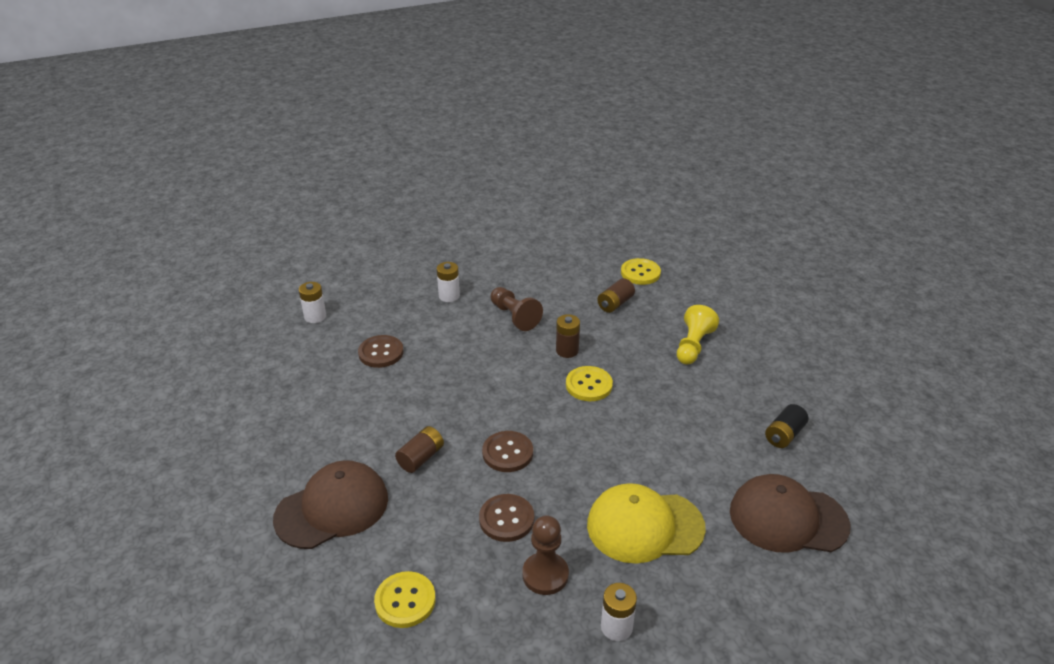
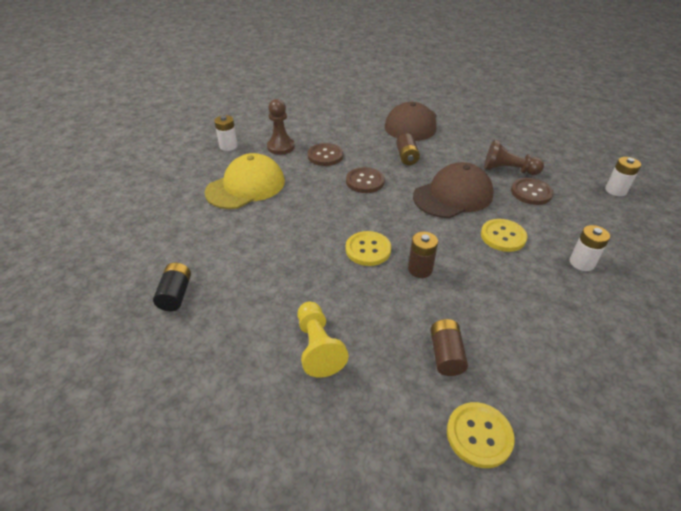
camera: 140 degrees right, 5 degrees up
yellow button [374,571,436,628] -> yellow button moved to [481,219,527,252]
brown pawn [491,287,543,331] -> brown pawn moved to [484,140,544,175]
brown cap [730,474,850,553] -> brown cap moved to [413,162,494,218]

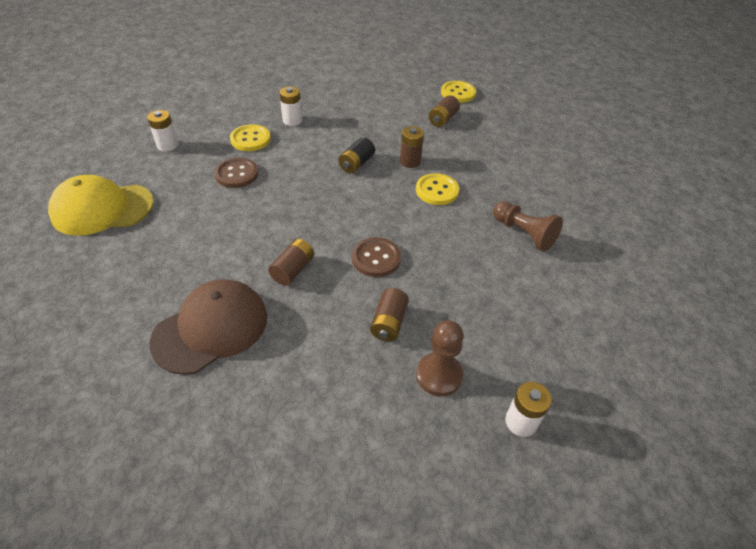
camera: 150 degrees left, 5 degrees up
black battery [153,263,191,311] -> black battery moved to [338,137,375,173]
yellow cap [204,153,285,209] -> yellow cap moved to [48,175,154,236]
yellow pawn [297,302,349,378] -> none
brown button [308,143,343,166] -> brown battery [370,288,409,341]
brown cap [413,162,494,218] -> none
yellow button [481,219,527,252] -> yellow button moved to [230,124,271,151]
brown pawn [484,140,544,175] -> brown pawn moved to [493,201,563,252]

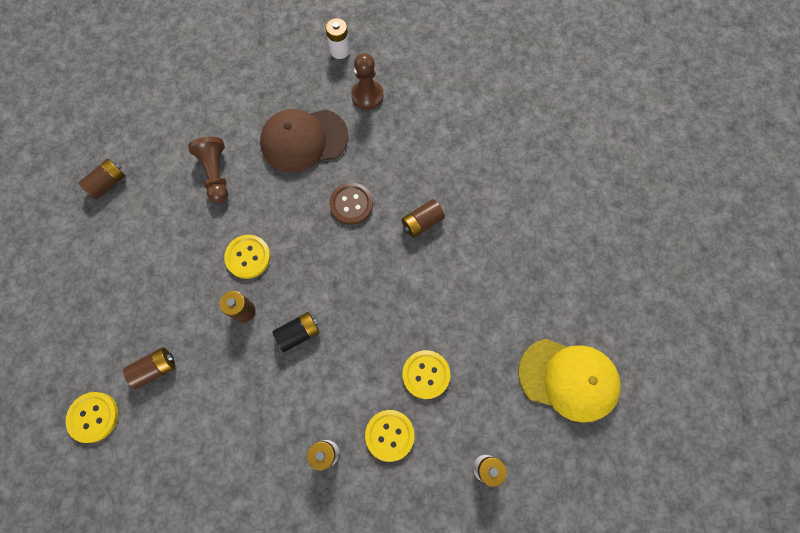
camera: 150 degrees left, 25 degrees up
brown cap [149,279,267,375] -> brown cap moved to [260,109,349,173]
brown button [214,158,258,188] -> yellow button [402,350,450,399]
brown battery [370,288,409,341] -> brown battery moved to [78,159,125,200]

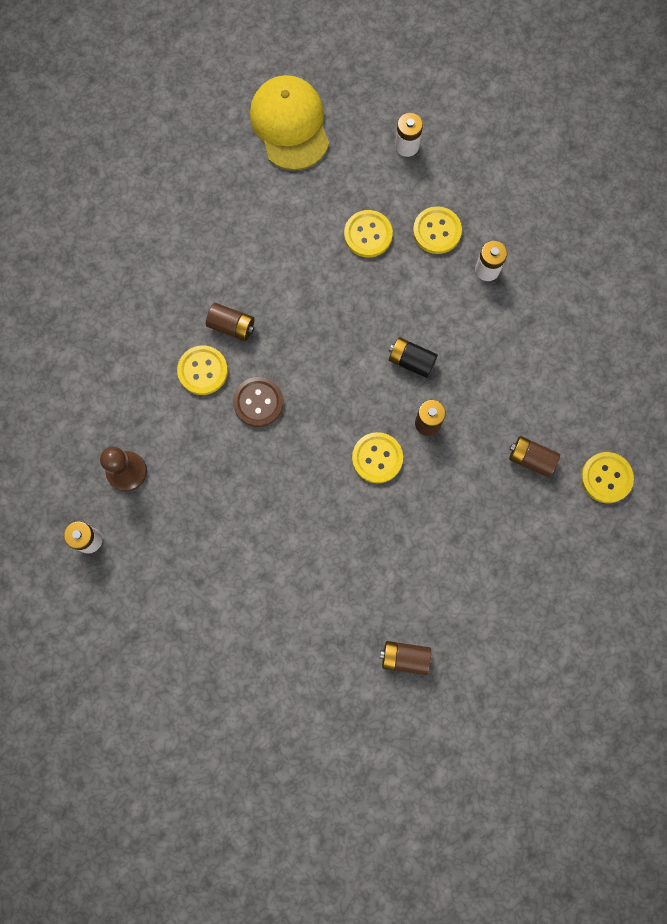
camera: 125 degrees left, 5 degrees up
brown pawn [188,137,228,203] -> none
brown cap [260,109,349,173] -> none
none -> yellow button [177,345,228,395]

